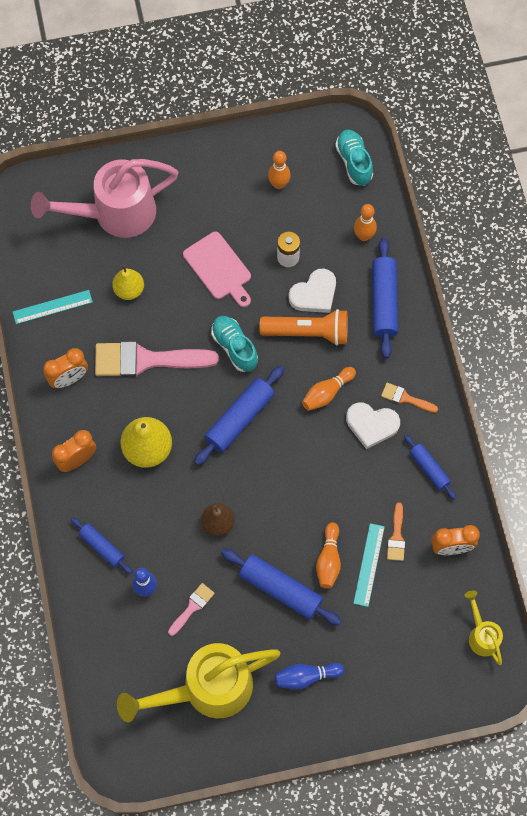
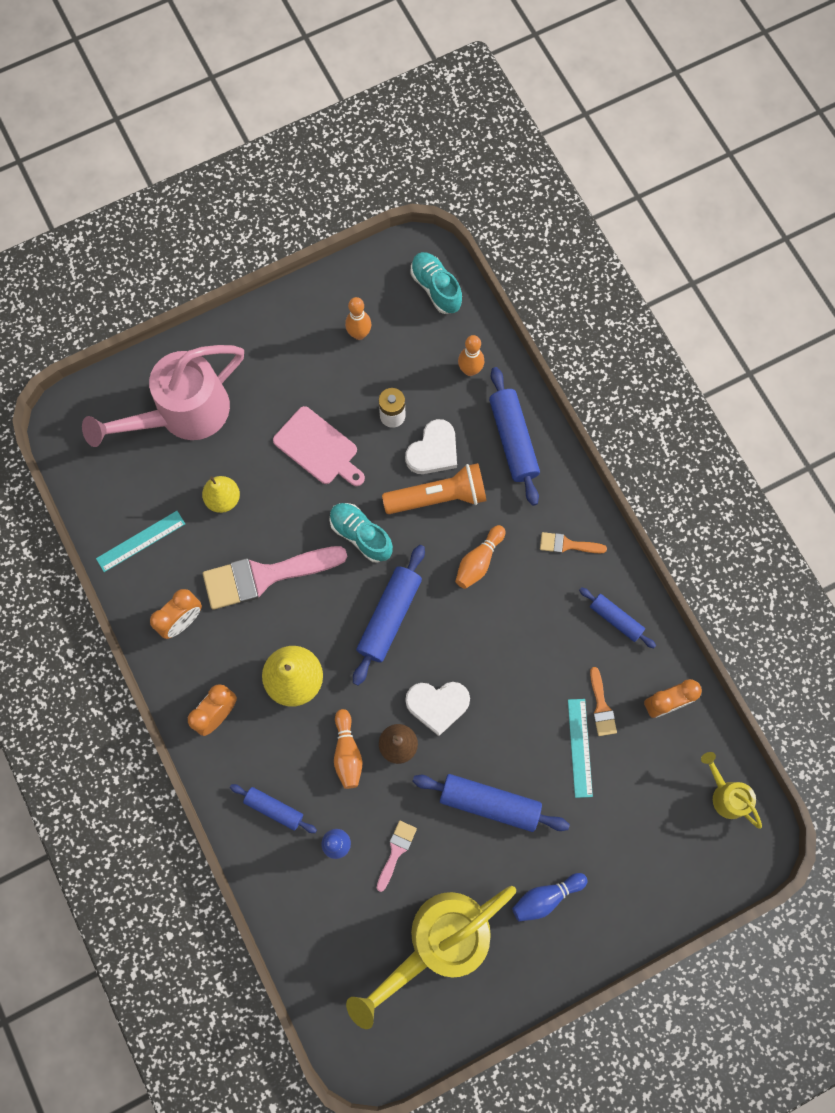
camera: 15 degrees left, 5 degrees up
orange bowling pin [316,522,341,589] -> orange bowling pin moved to [334,709,362,789]
white heart [346,403,400,449] -> white heart moved to [405,682,470,736]

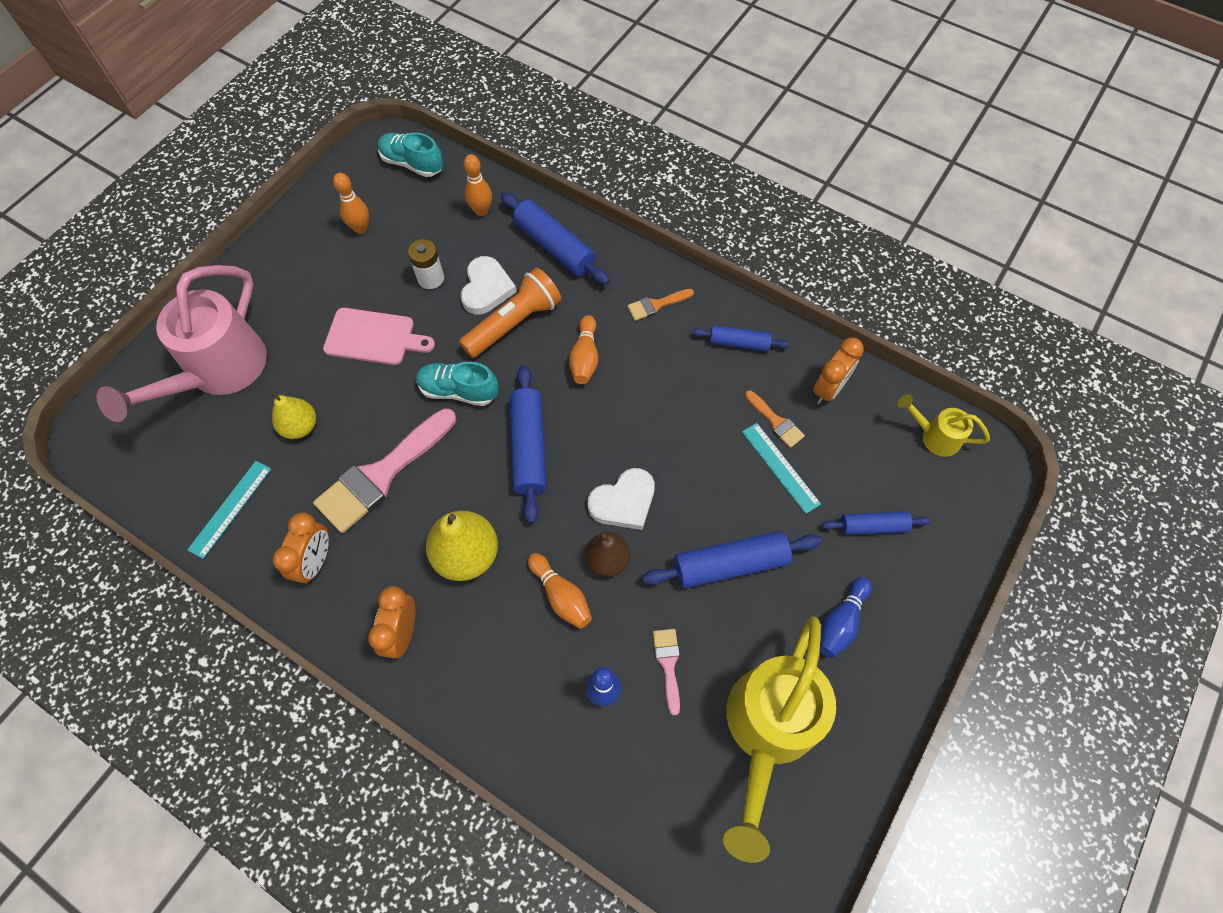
camera: 30 degrees left, 10 degrees down
blue rolling pin [230,784,317,833] -> blue rolling pin moved to [822,512,931,535]

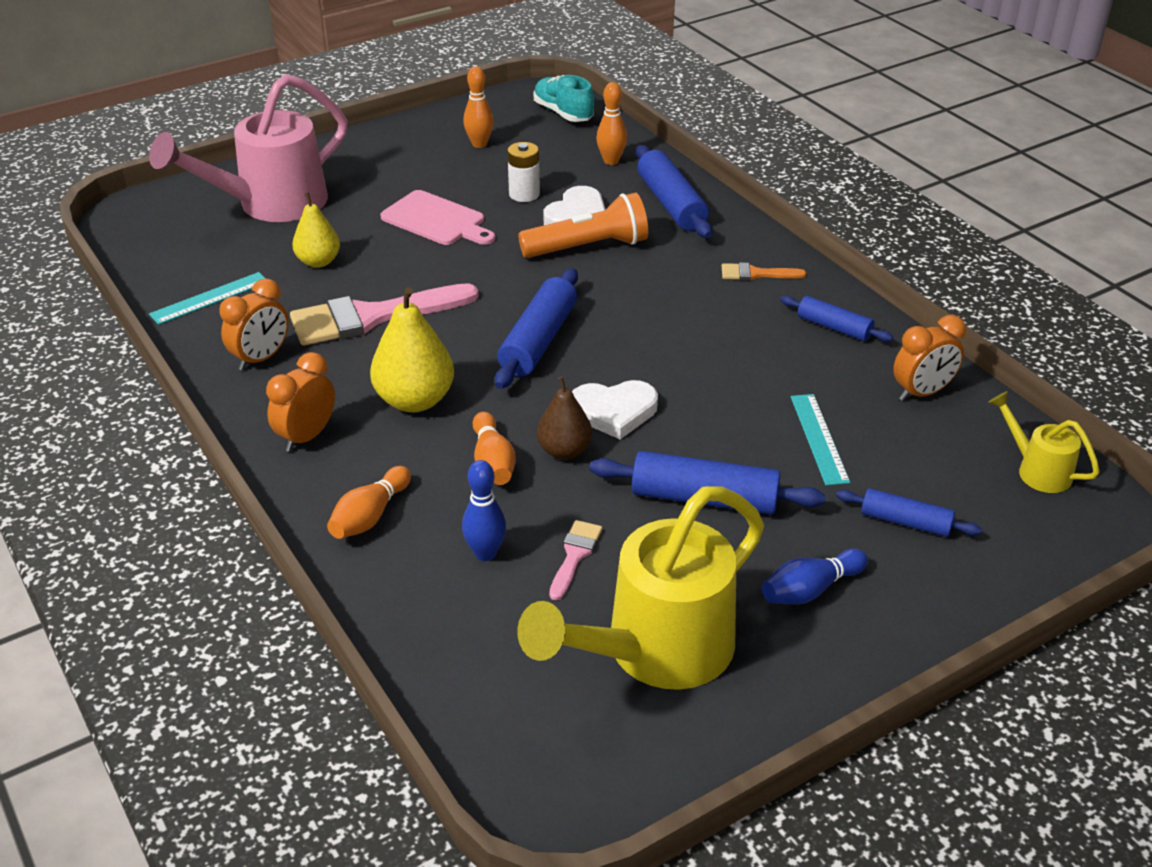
camera: 25 degrees right, 25 degrees down
turquoise shoe [416,362,499,406] -> none
orange bowling pin [569,315,598,384] -> orange bowling pin moved to [327,466,411,539]
orange brush [745,390,805,448] -> none

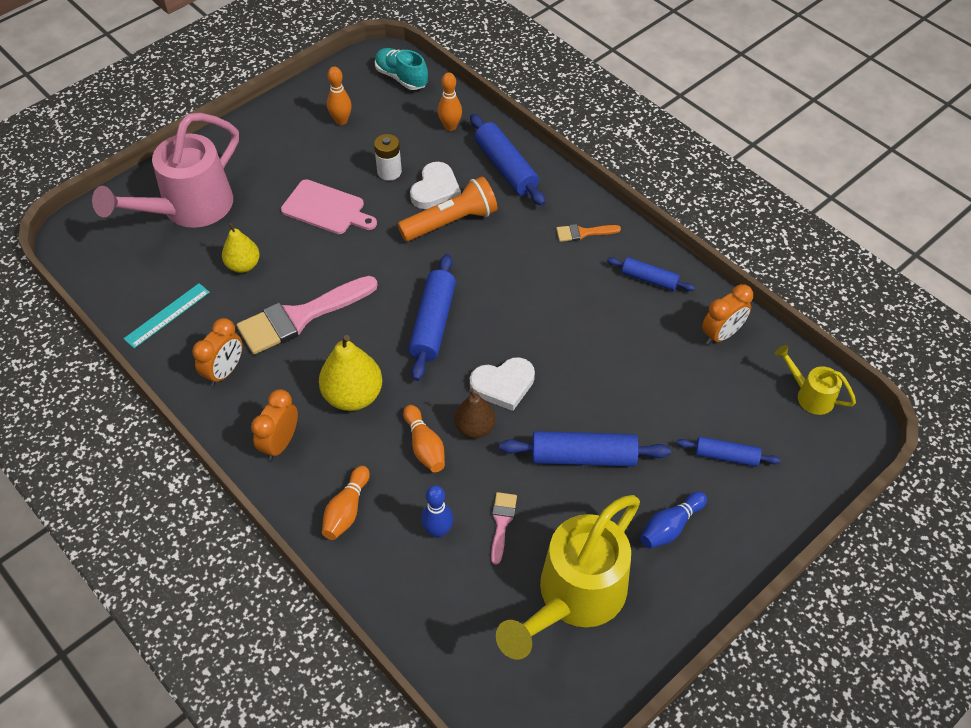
camera: 10 degrees left, 15 degrees up
turquoise ruler [791,394,850,486] -> none

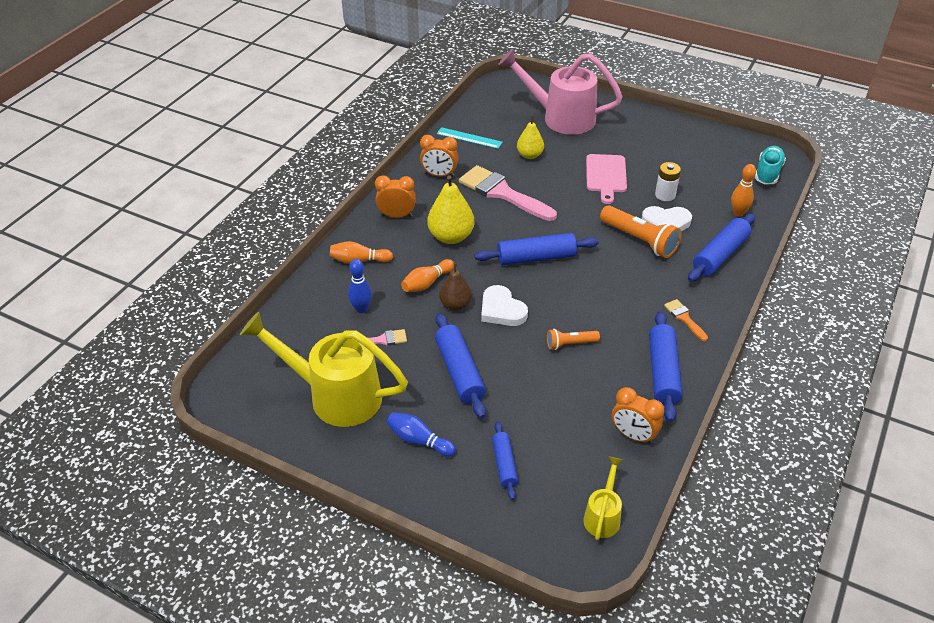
camera: 70 degrees right, 10 degrees down
orange bowling pin [327,67,352,125] -> none
blue rolling pin [607,257,695,291] -> blue rolling pin [649,311,683,422], size x1.65
none -> orange flashlight [547,329,600,350]

